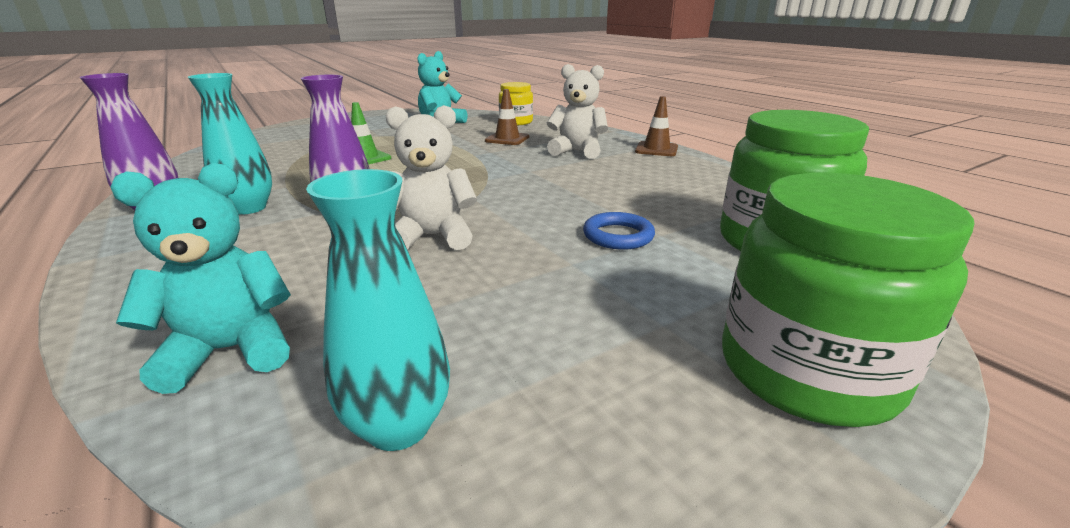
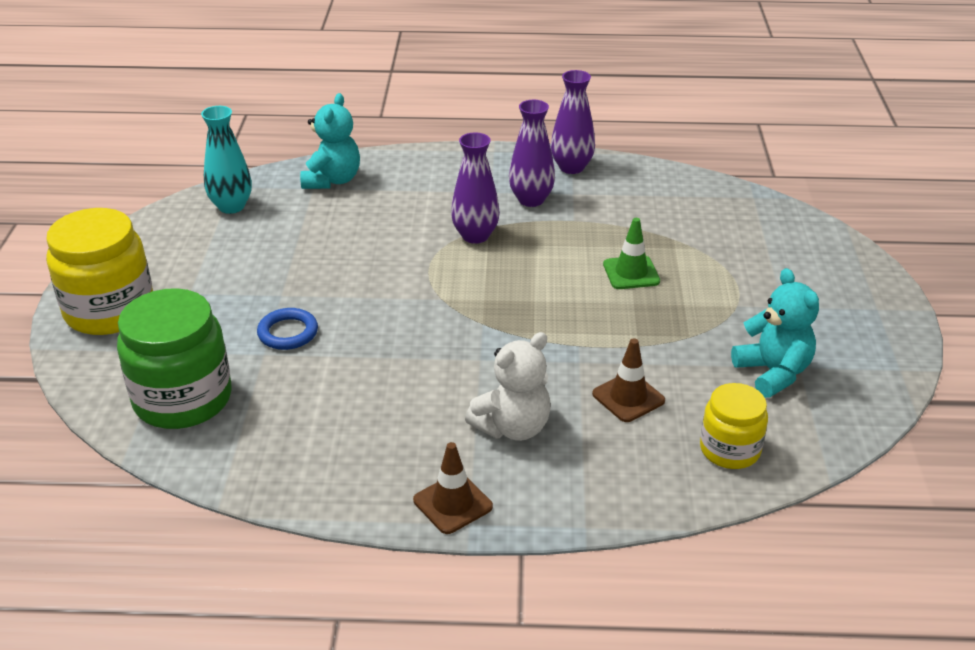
camera: 125 degrees right, 10 degrees up
turquoise vase [188,73,272,215] -> purple vase [509,100,555,207]
white teddy bear [386,105,477,250] -> none
green jar [722,173,974,427] -> yellow jar [46,208,153,335]

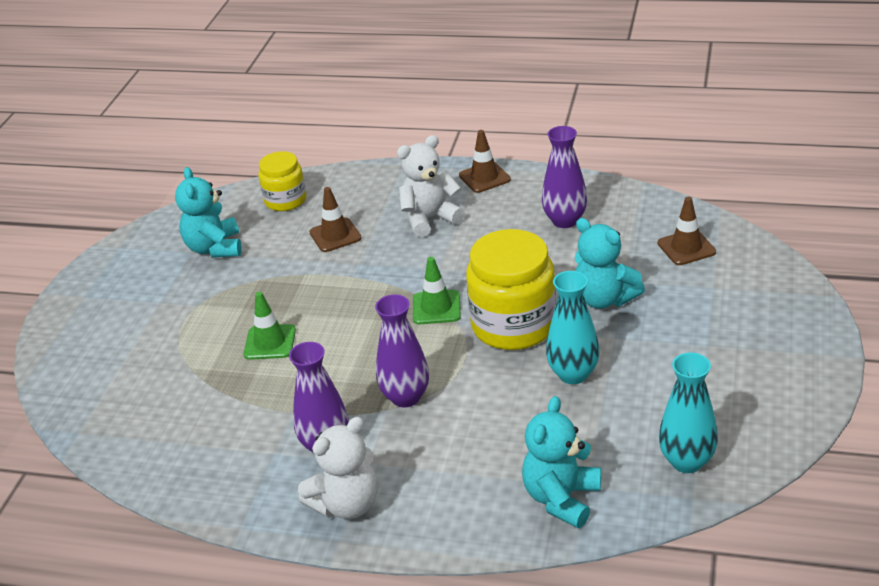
camera: 165 degrees left, 0 degrees up
yellow jar [46,208,153,335] -> yellow jar moved to [466,229,556,350]
green jar [117,288,232,429] -> brown traffic cone [658,197,716,265]
blue ring [257,308,318,350] -> turquoise teddy bear [575,218,645,309]
purple vase [551,70,595,174] -> purple vase moved to [542,126,587,228]
none -> white teddy bear [298,417,378,519]
none -> green traffic cone [413,257,461,324]
none -> turquoise vase [546,271,599,384]

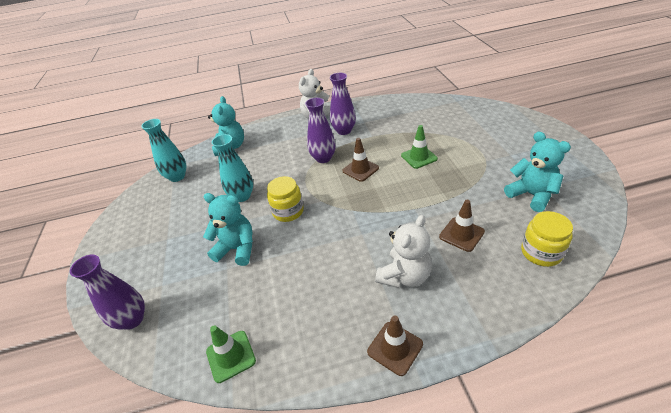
camera: 155 degrees right, 5 degrees up
green traffic cone [413,257,461,324] -> green traffic cone moved to [206,325,256,383]
yellow jar [466,229,556,350] -> yellow jar [267,176,304,222], size x0.59
purple vase [542,126,587,228] -> purple vase moved to [70,254,145,330]
brown traffic cone [658,197,716,265] -> brown traffic cone moved to [342,138,379,182]

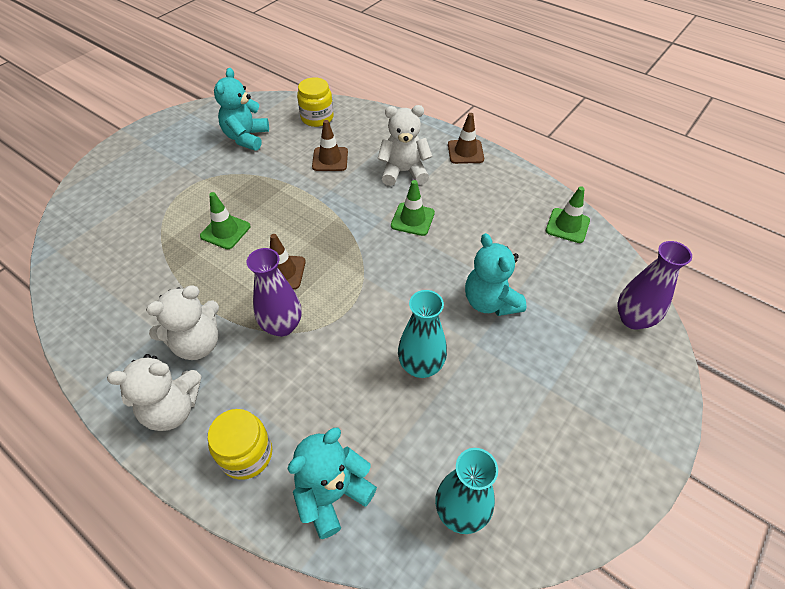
camera: 135 degrees left, 10 degrees up
yellow jar [267,176,304,222] -> yellow jar moved to [208,409,272,480]
purple vase [330,73,356,135] -> white teddy bear [146,285,219,360]
none -> green traffic cone [391,180,435,236]

